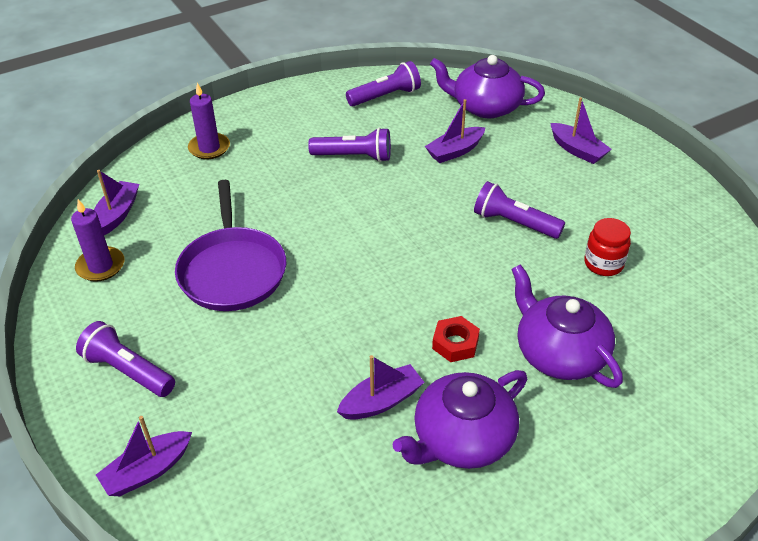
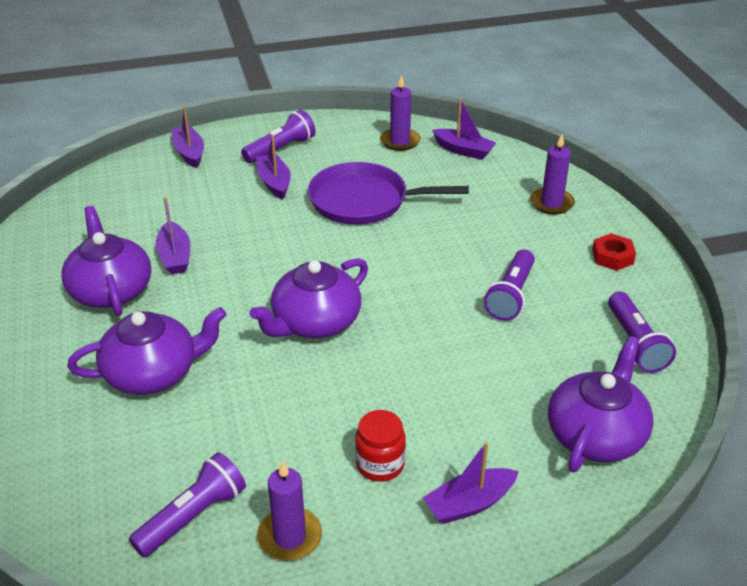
camera: 105 degrees right, 5 degrees down
purple boat [425,99,485,163] -> purple boat moved to [256,135,291,200]
red nut [432,316,480,362] -> red nut moved to [592,233,636,271]
purple flashlight [474,181,565,239] -> purple flashlight moved to [129,452,246,557]
red jar [584,218,631,276] -> red jar moved to [355,410,406,482]
none -> purple teapot [250,258,368,338]
none -> purple candle [257,461,322,561]

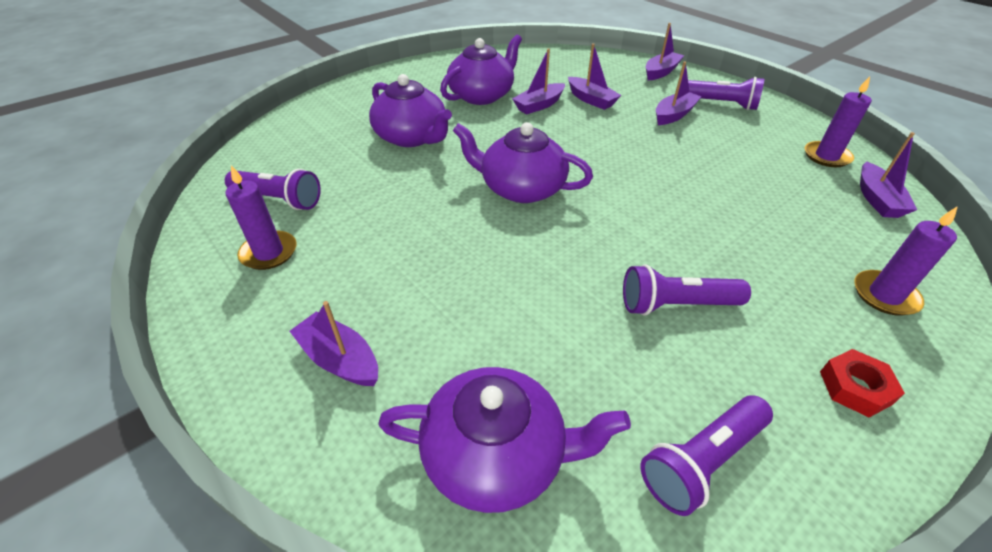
camera: 65 degrees right, 5 degrees up
purple pan [308,162,469,225] -> none
red jar [355,410,406,482] -> none
none -> purple boat [568,43,621,110]

